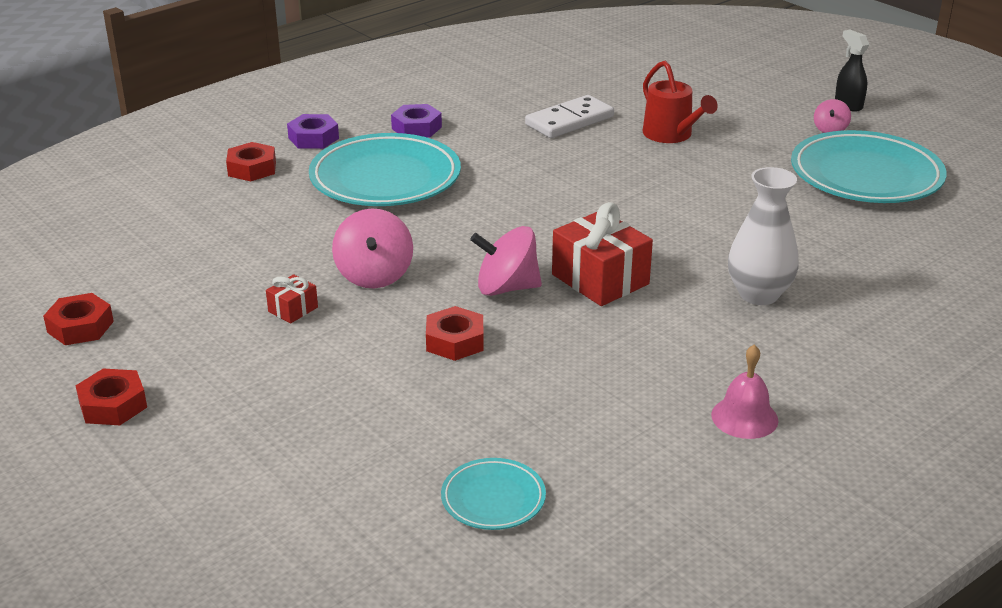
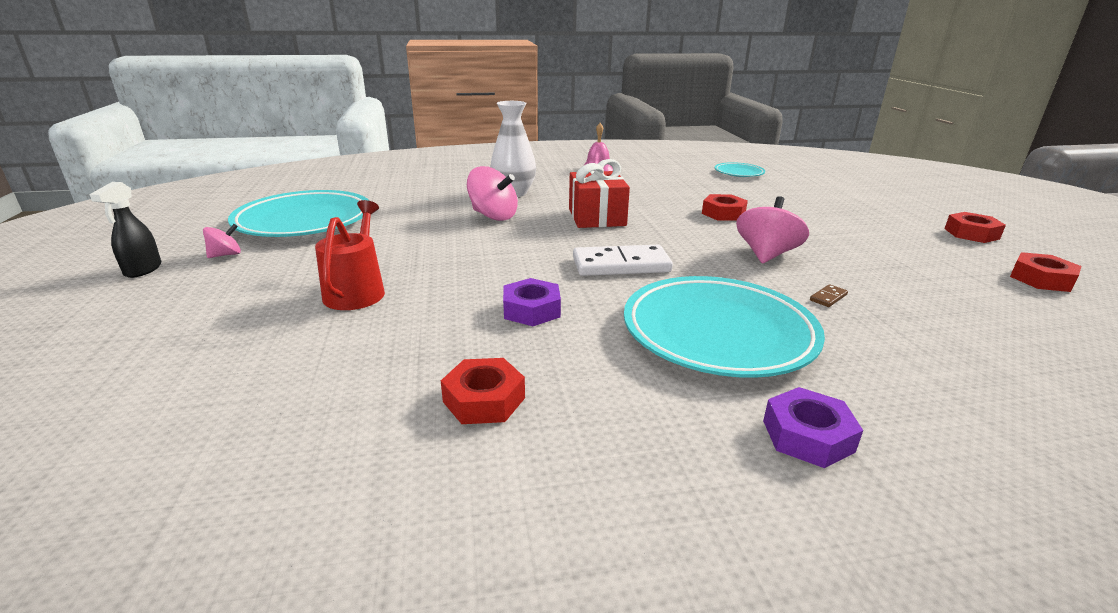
camera: 150 degrees left, 5 degrees down
red nut [226,142,276,182] -> red nut moved to [441,358,525,424]
red gift [266,274,318,323] -> none
purple nut [391,104,442,138] -> purple nut moved to [503,278,561,326]
pink spinning top [470,226,542,296] -> pink spinning top moved to [467,166,518,221]
white domino [525,95,614,138] -> white domino moved to [573,245,673,276]
none -> brown domino [810,284,848,307]

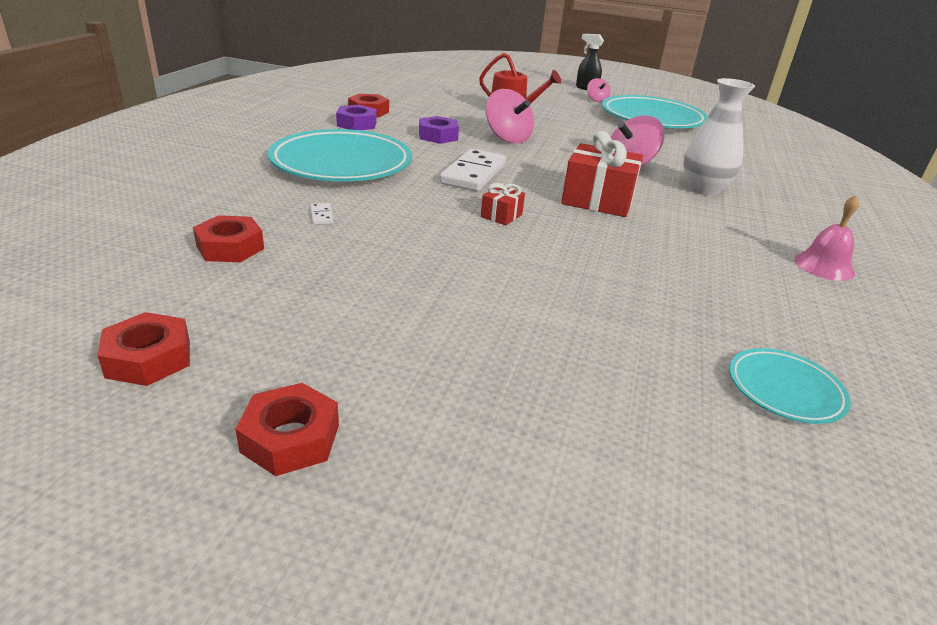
camera: 115 degrees right, 5 degrees up
red nut [702,194,748,221] -> red nut moved to [193,215,264,262]
pink spinning top [736,196,809,263] -> pink spinning top moved to [486,89,534,143]
purple nut [763,387,863,468] -> purple nut moved to [336,105,377,130]
brown domino [810,284,848,307] -> white domino [310,203,334,225]
none -> red gift [481,183,525,225]

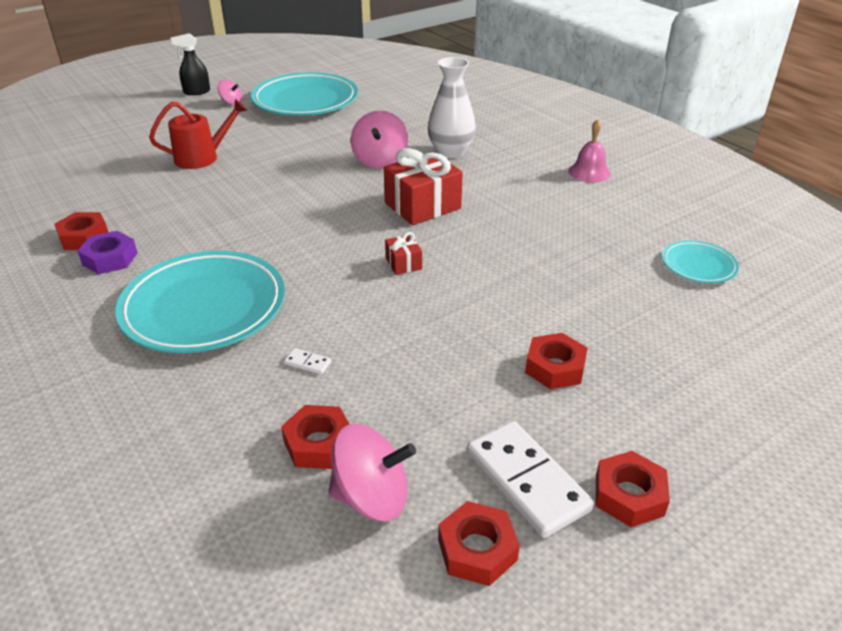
camera: 50 degrees left, 5 degrees up
purple nut [419,116,459,144] -> none
white domino [440,149,506,191] -> white domino moved to [467,421,594,538]
pink spinning top [486,89,534,143] -> pink spinning top moved to [328,424,416,522]
none -> red nut [525,333,588,389]

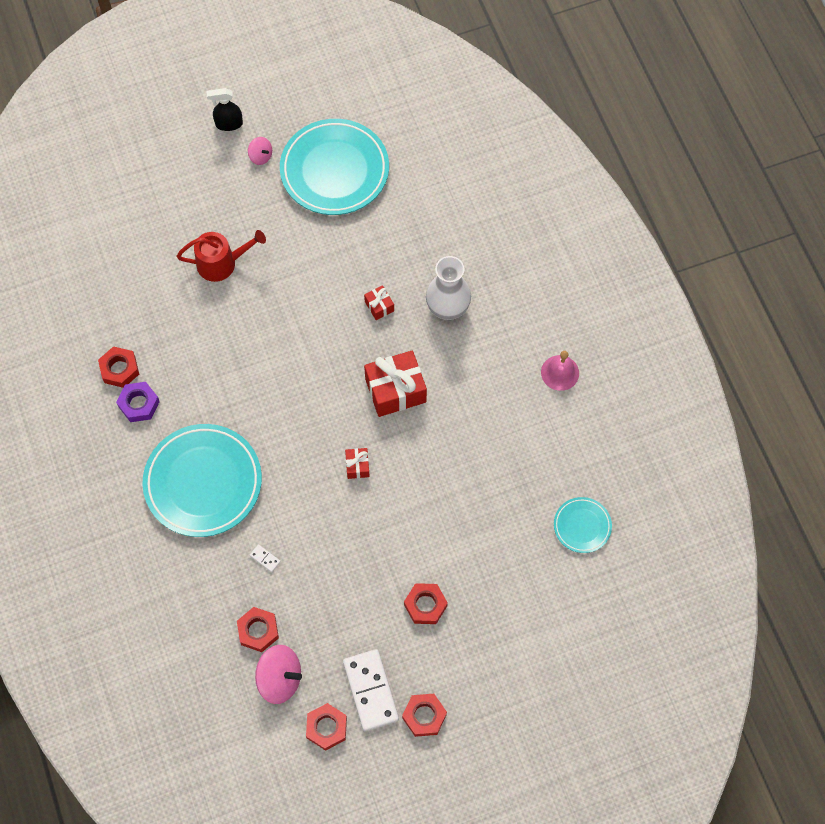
camera: 15 degrees right, 30 degrees up
pink spinning top [351,111,408,168] -> red gift [364,285,394,320]

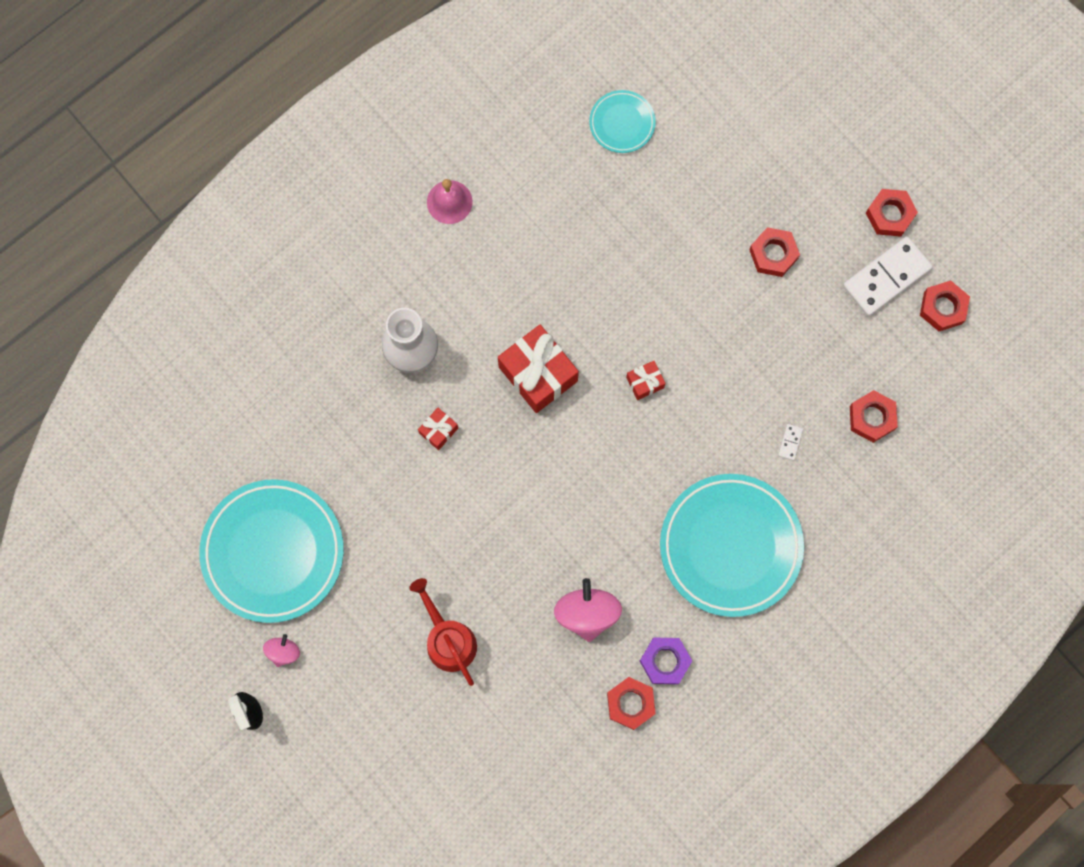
camera: 110 degrees left, 10 degrees up
pink spinning top [255,645,302,704] -> pink spinning top moved to [554,578,622,642]

